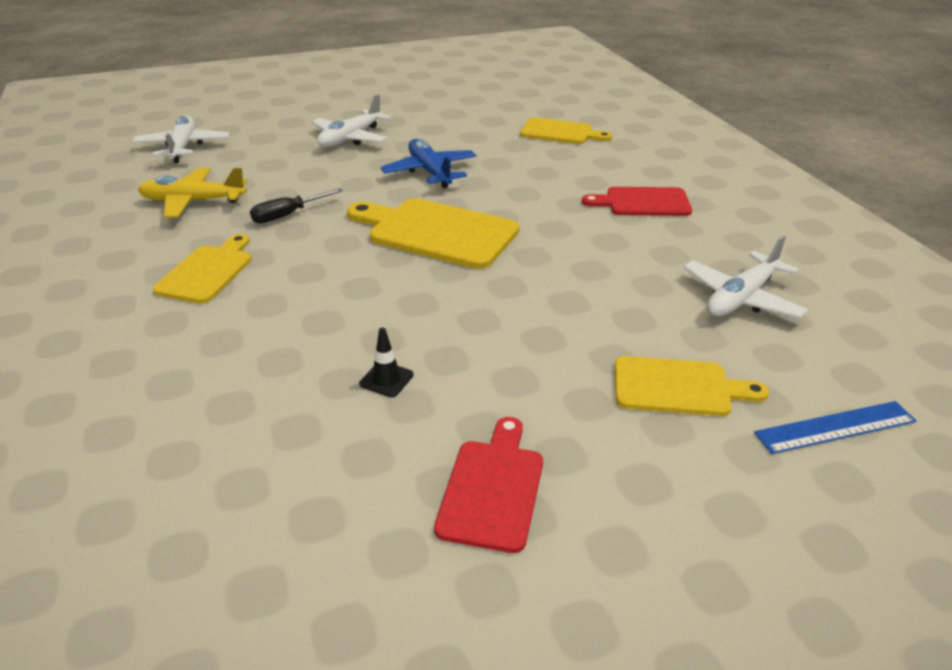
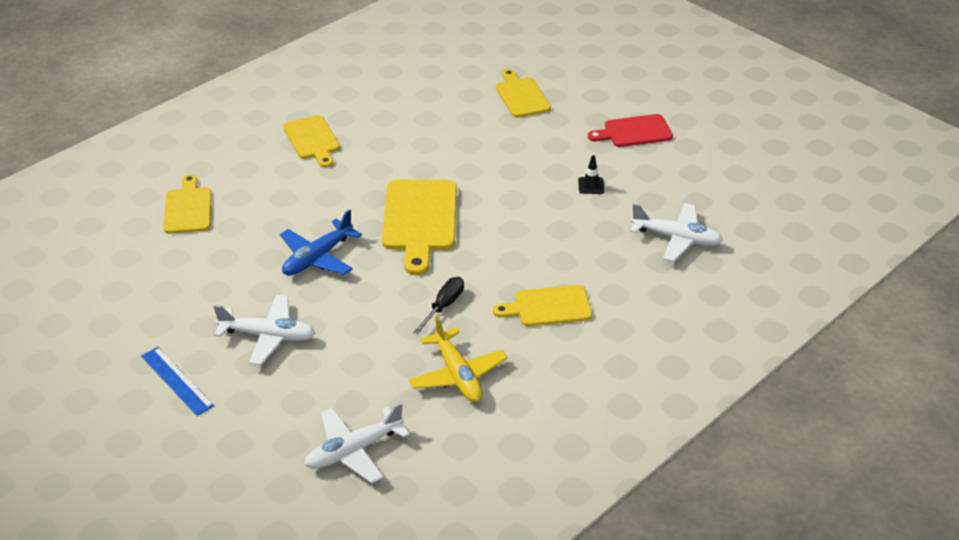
camera: 115 degrees left, 5 degrees up
black screwdriver [250,188,343,223] -> black screwdriver turned 90 degrees counterclockwise [413,277,464,335]
red cutting board [582,187,692,216] -> yellow cutting board [283,115,340,168]
white plane [683,235,808,318] -> white plane moved to [630,203,723,262]
blue ruler [754,401,916,454] -> blue ruler moved to [141,347,214,416]

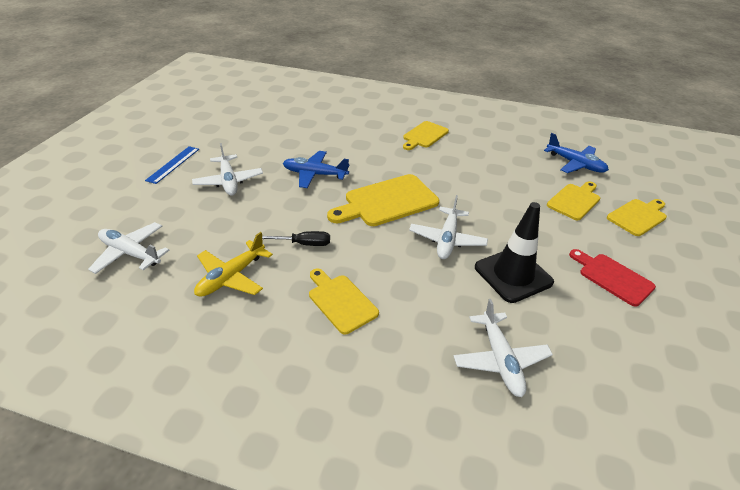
camera: 60 degrees right, 0 degrees up
yellow cutting board [163,174,212,234] -> yellow cutting board moved to [607,199,667,236]
black traffic cone [578,155,604,194] -> black traffic cone [475,202,554,303], size x2.48
none -> white plane [409,195,488,259]
none -> blue plane [544,133,609,173]

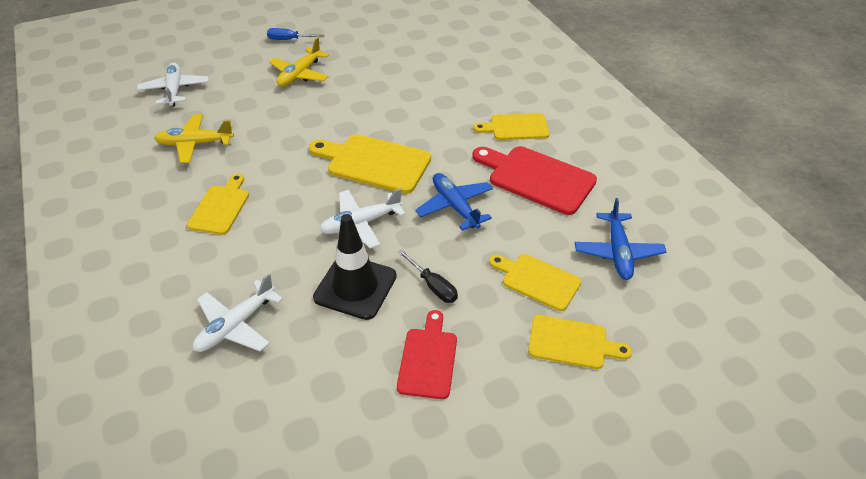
camera: 50 degrees right, 5 degrees up
blue ruler [145,146,199,184] -> blue screwdriver [267,28,325,40]
white plane [192,143,263,196] -> yellow plane [269,37,329,87]
black screwdriver [262,231,330,246] -> black screwdriver moved to [398,249,458,303]
blue plane [283,151,349,188] -> blue plane moved to [415,173,493,231]
yellow cutting board [547,181,600,220] -> yellow cutting board turned 150 degrees counterclockwise [489,254,581,311]
none -> red cutting board [472,146,597,215]

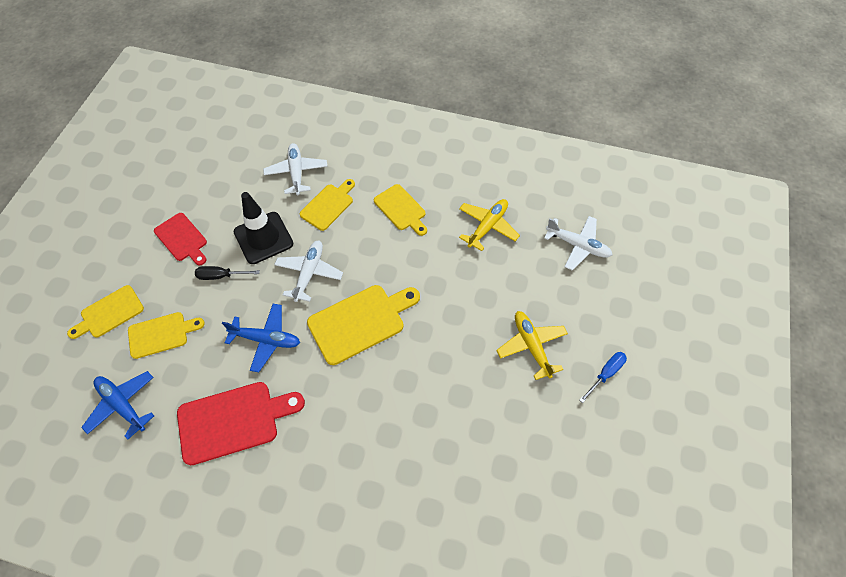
camera: 130 degrees right, 15 degrees up
yellow cutting board [473,113,550,140] -> yellow cutting board moved to [300,179,355,231]

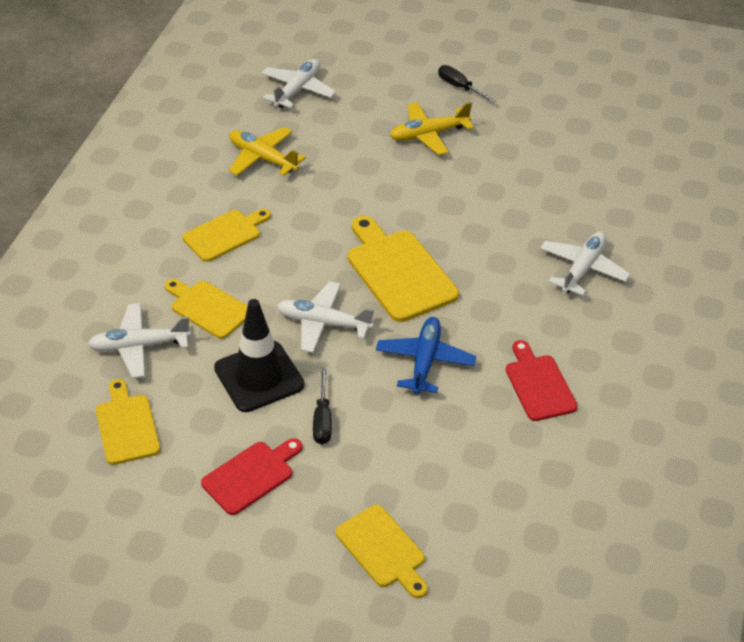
camera: 90 degrees left, 15 degrees down
blue plane [81,371,154,439] -> none
yellow cutting board [128,312,205,359] -> yellow cutting board moved to [96,379,160,465]
red cutting board [177,382,305,465] -> red cutting board [506,340,578,421], size x0.64
blue screwdriver [579,352,627,403] -> black screwdriver [438,65,496,103]
none -> white plane [540,232,631,296]

